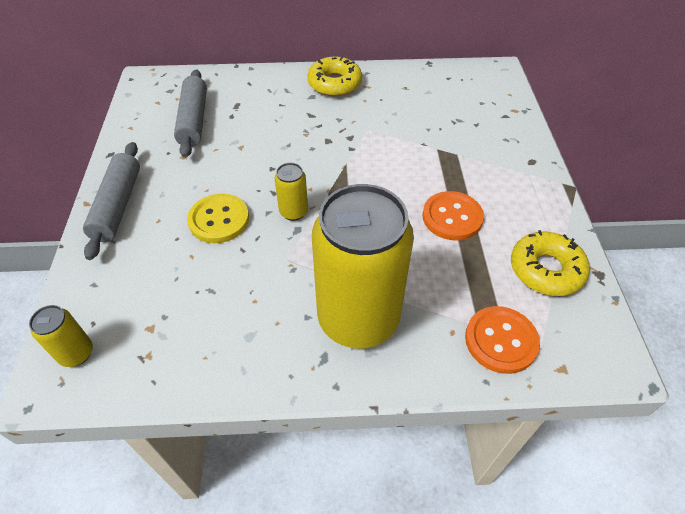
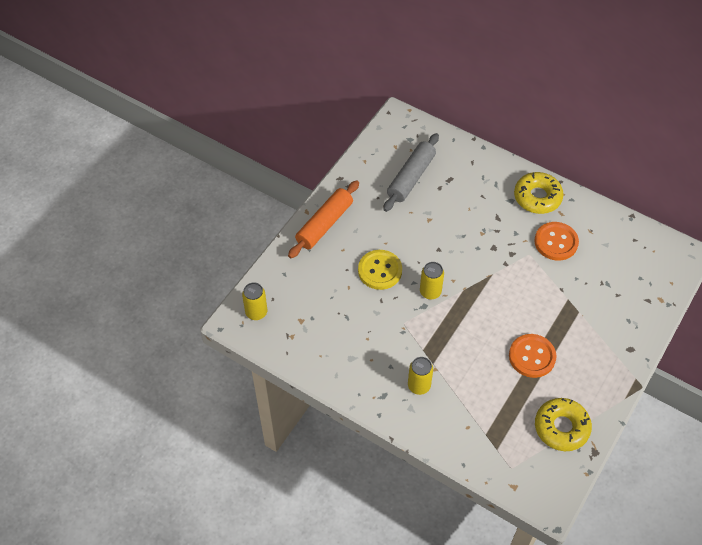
camera: 35 degrees right, 5 degrees up
grey rolling pin [83,142,140,260] -> orange rolling pin [288,180,359,258]
yellow can [312,184,414,349] -> yellow can [408,357,433,395], size x0.42
orange button [465,306,540,374] -> orange button moved to [534,222,579,261]

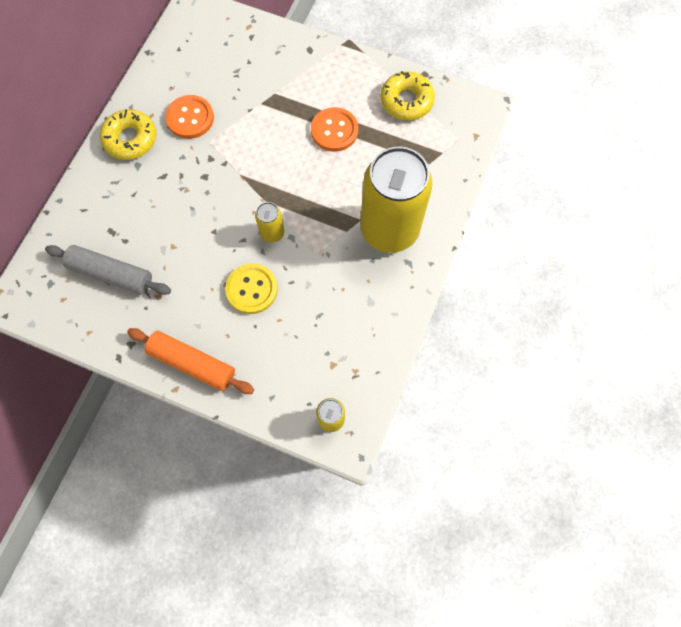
camera: 100 degrees left, 15 degrees up
yellow can [408,357,433,395] -> yellow can [361,147,433,253], size x2.40

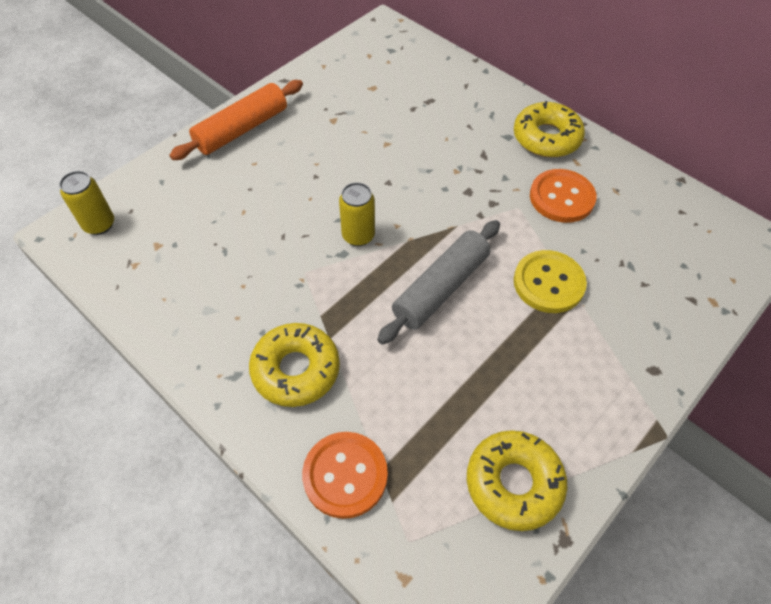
camera: 110 degrees right, 15 degrees down
grey rolling pin [45,245,171,295] -> grey rolling pin moved to [377,220,500,345]
yellow button [225,263,278,314] -> yellow button moved to [514,250,587,313]
orange button [311,107,358,152] -> orange button moved to [302,432,388,519]
yellow can [361,147,433,253] -> yellow donut [249,323,340,407]

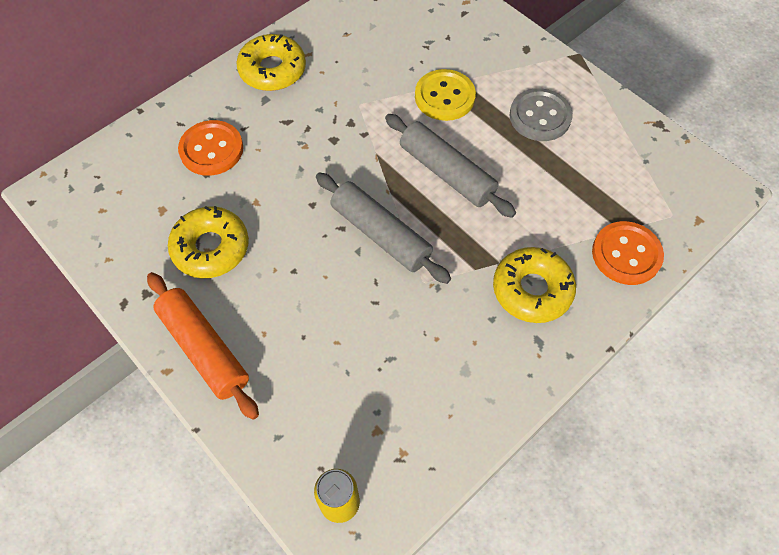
camera: 85 degrees left, 5 degrees up
yellow can [339,182,375,246] -> grey rolling pin [316,173,451,284]
yellow donut [467,430,567,531] -> yellow donut moved to [168,206,249,278]
orange button [530,169,596,223] -> orange button moved to [178,120,243,176]
none -> grey button [509,88,573,141]

